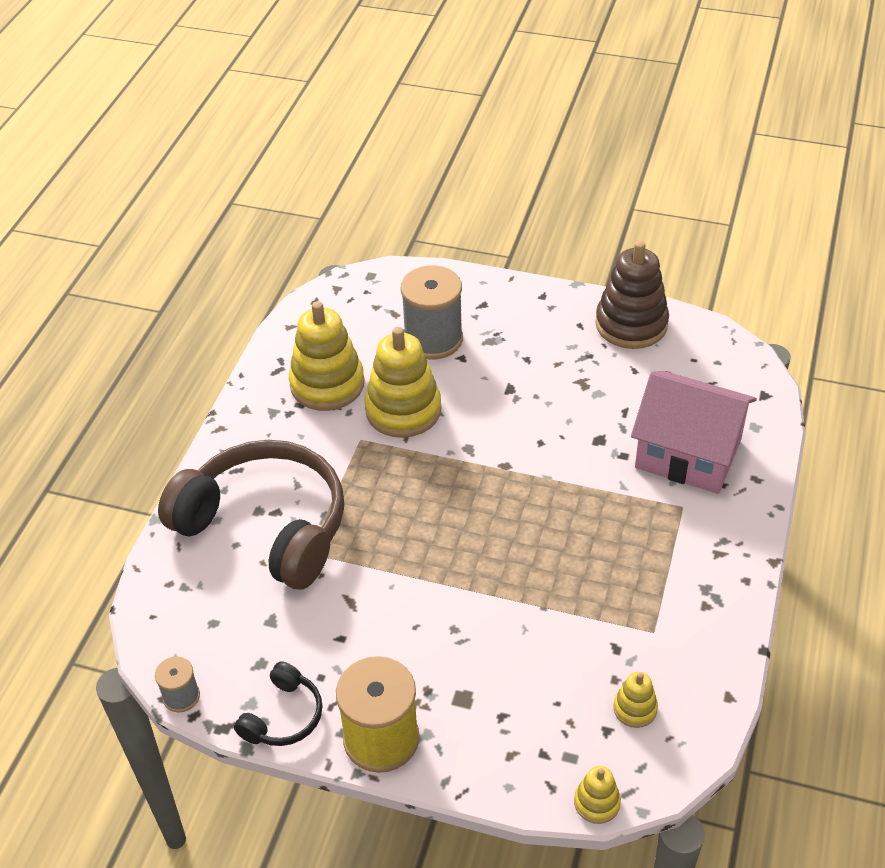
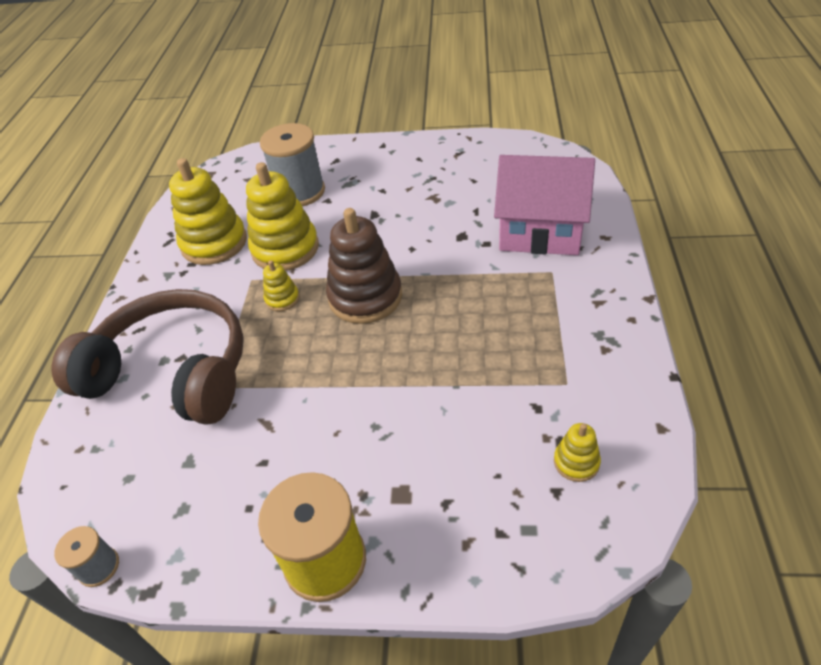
camera: 10 degrees left, 0 degrees up
black headphones [234,661,323,746] -> none
yellow stacking toy [574,766,621,824] -> yellow stacking toy moved to [263,260,299,311]
brown stacking toy [595,241,669,349] -> brown stacking toy moved to [326,208,402,324]

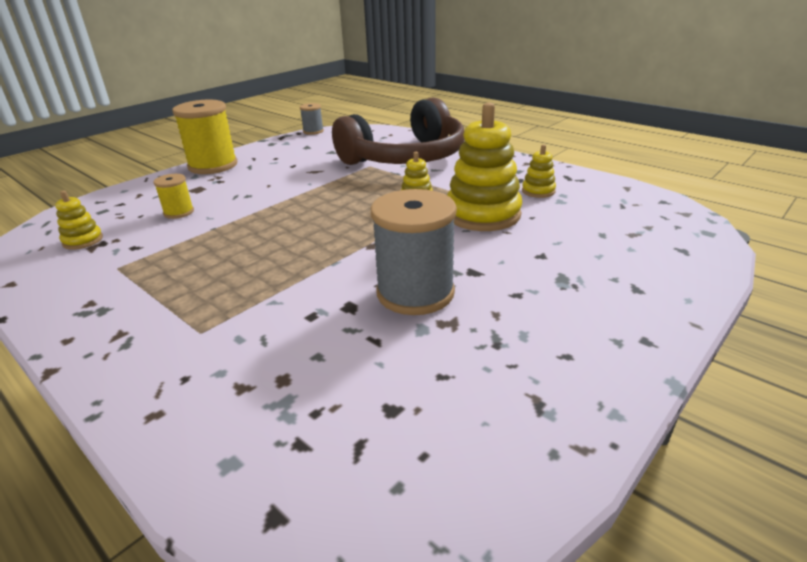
camera: 125 degrees right, 15 degrees down
yellow stacking toy [169,158,247,265] -> yellow stacking toy [522,144,556,198], size x0.47
grey spool [260,123,325,206] -> grey spool moved to [371,189,457,315]
brown stacking toy [326,208,402,324] -> none
pink house [494,155,595,255] -> none
none -> yellow spool [153,174,194,219]

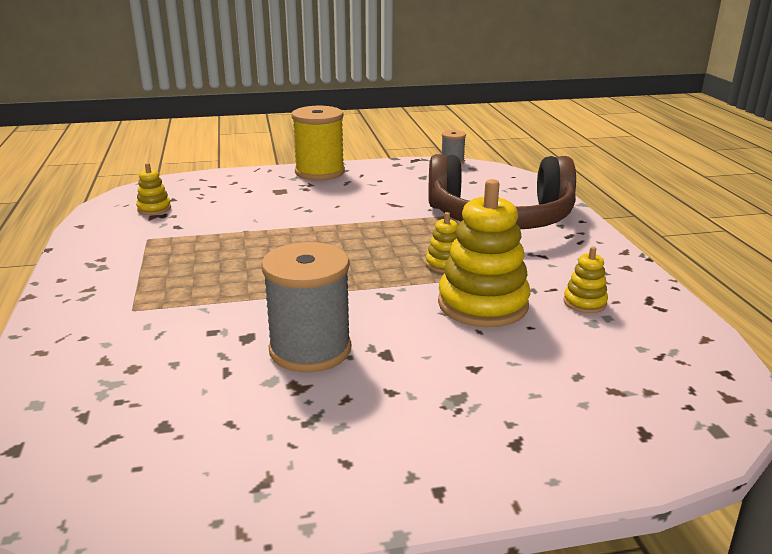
camera: 35 degrees right, 5 degrees down
yellow spool [153,174,194,219] -> none

